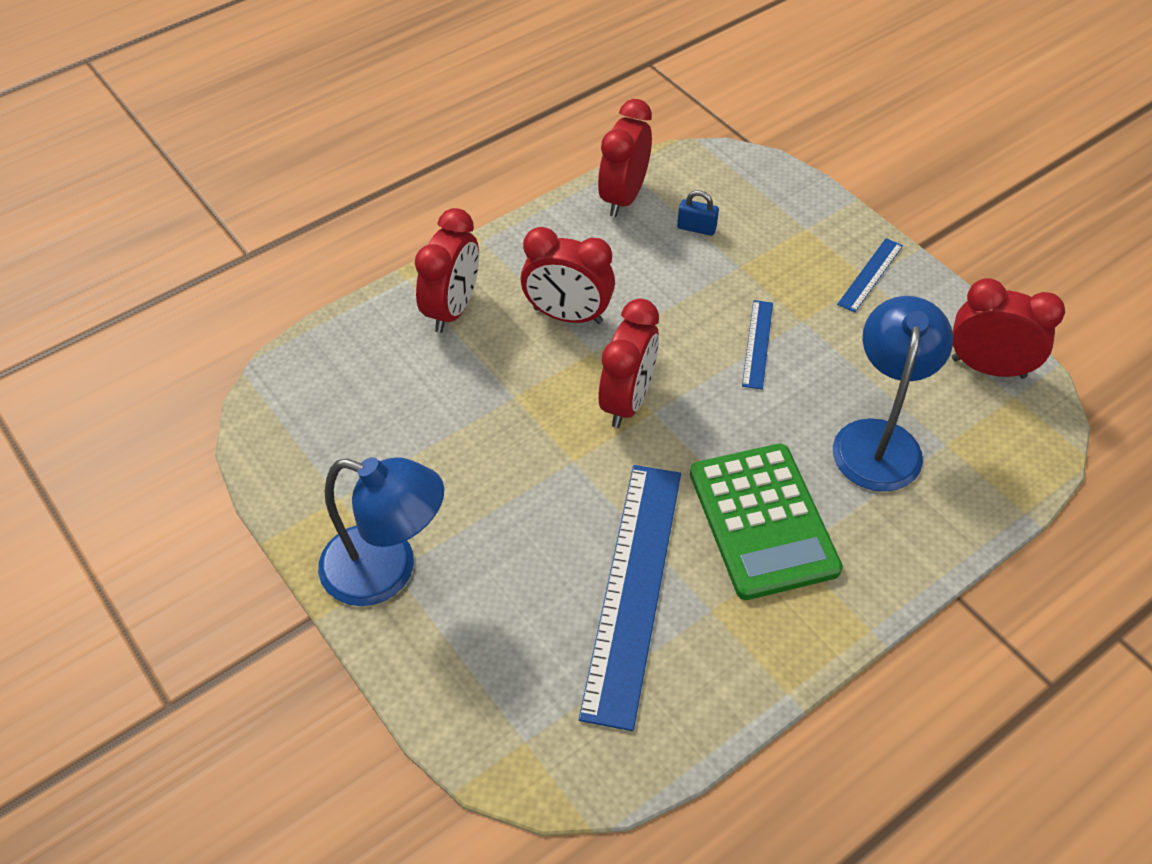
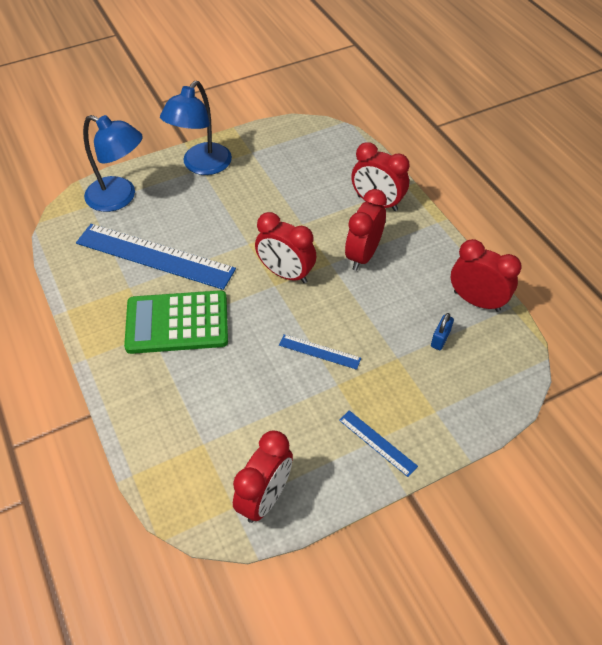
camera: 100 degrees right, 0 degrees up
blue lamp [833,296,953,492] -> blue lamp moved to [83,115,143,212]

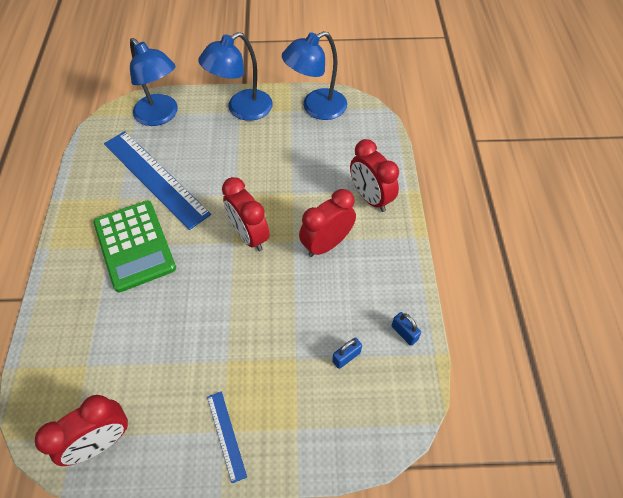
camera: 25 degrees right, 5 degrees up
green calculator [124,290,228,354] -> green calculator turned 135 degrees counterclockwise [93,201,176,292]
blue ruler [279,334,361,370] -> none
red clock [451,239,522,312] -> blue padlock [392,312,421,346]
none -> blue lamp [282,31,347,120]

